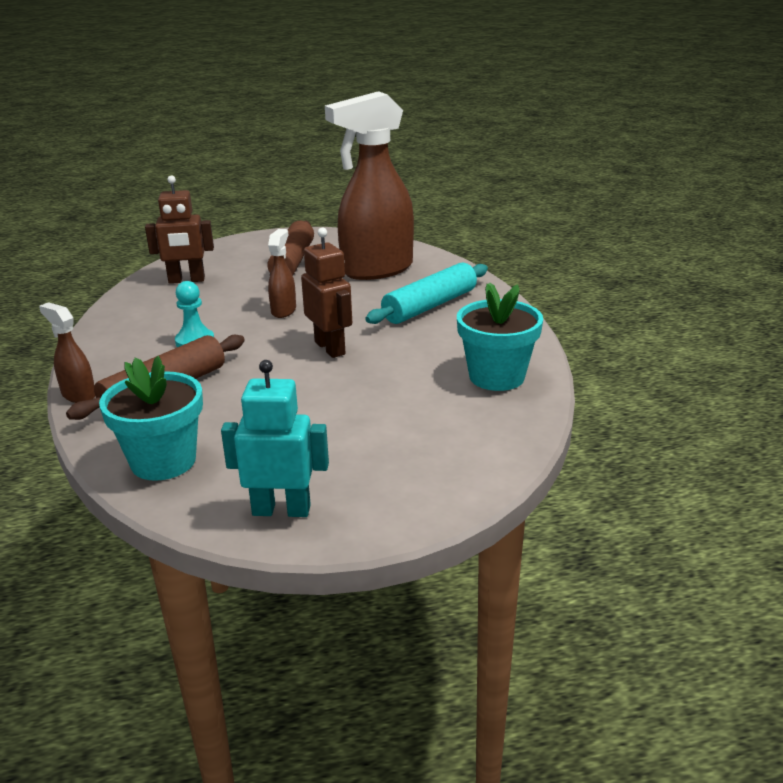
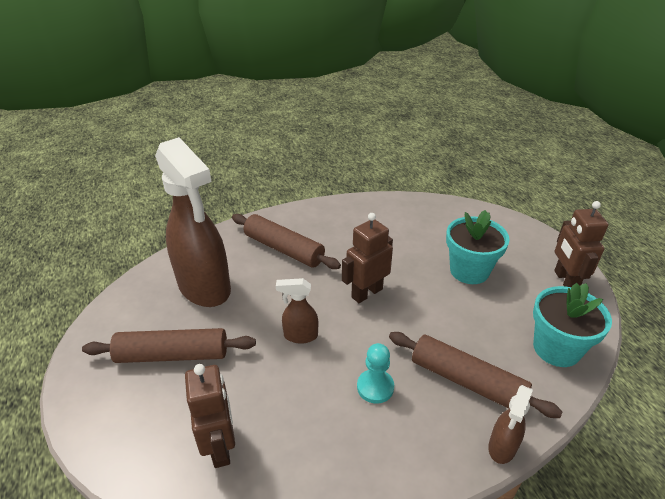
camera: 100 degrees left, 10 degrees up
turquoise robot [221,360,329,517] -> brown robot [554,201,609,287]
turquoise rolling pin [365,263,488,324] -> brown rolling pin [232,214,341,269]
turquoise flower pot [457,282,543,391] -> turquoise flower pot moved to [446,210,510,284]

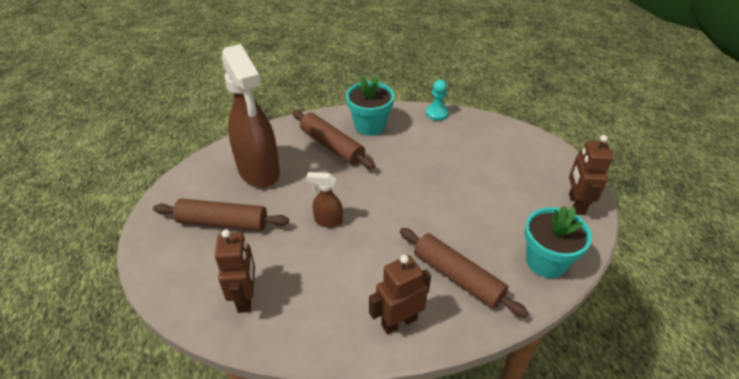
camera: 10 degrees right, 5 degrees up
brown robot [342,213,393,303] -> brown robot moved to [369,255,431,335]
turquoise pawn [357,343,394,404] -> turquoise pawn moved to [426,80,449,121]
turquoise flower pot [446,210,510,284] -> turquoise flower pot moved to [346,75,394,136]
brown spray bottle [488,385,533,464] -> none

